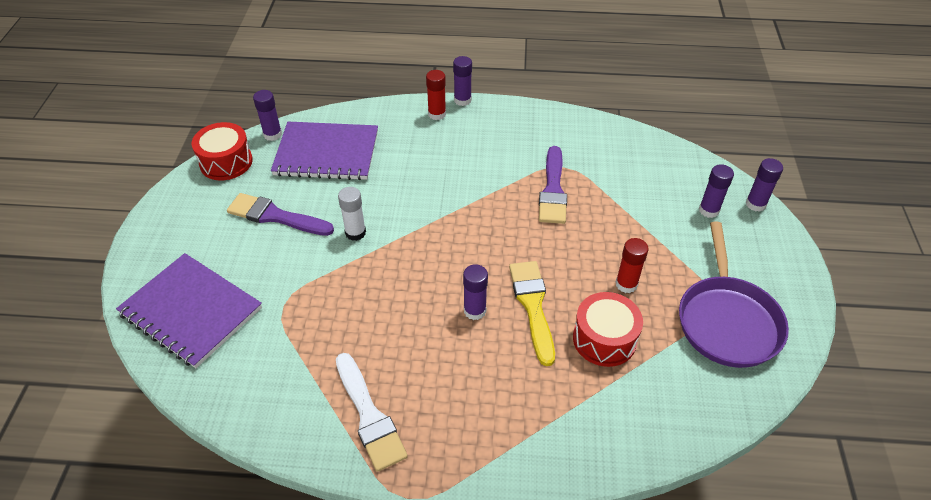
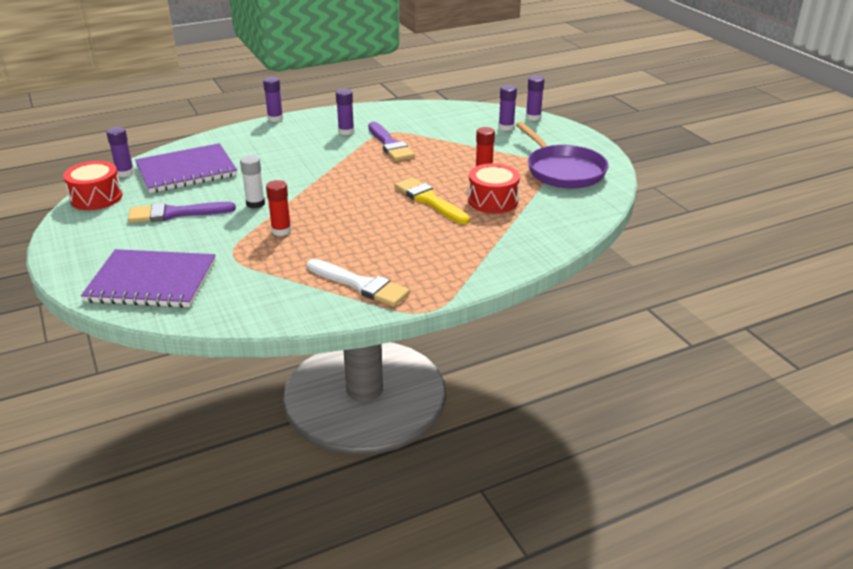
camera: 30 degrees left, 15 degrees down
red glue stick [426,70,446,120] -> red glue stick moved to [266,180,292,236]
purple glue stick [463,264,488,320] -> purple glue stick moved to [336,89,354,135]

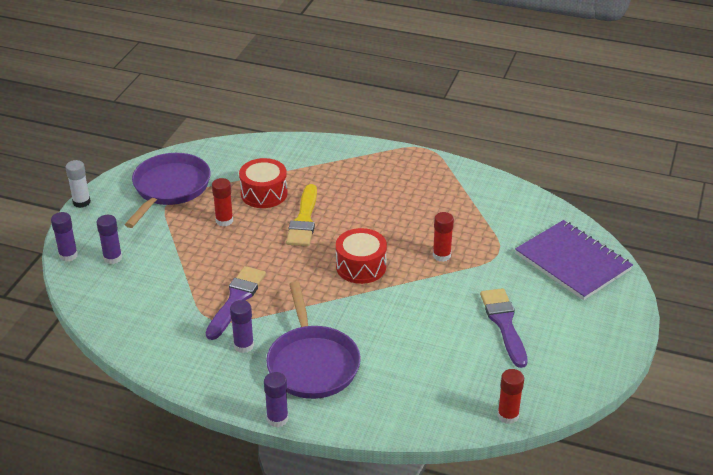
camera: 135 degrees left, 5 degrees up
red drum [63,161,123,210] -> red drum moved to [336,228,387,284]
purple glue stick [106,127,134,177] -> red glue stick [497,369,524,424]
purple brush [128,202,236,223] -> purple brush turned 135 degrees counterclockwise [480,288,528,368]
purple notebook [135,143,237,193] -> none
white glue stick [240,155,265,209] -> white glue stick moved to [66,160,91,208]
white brush [307,259,410,307] -> none
none -> purple pan [266,281,361,399]

